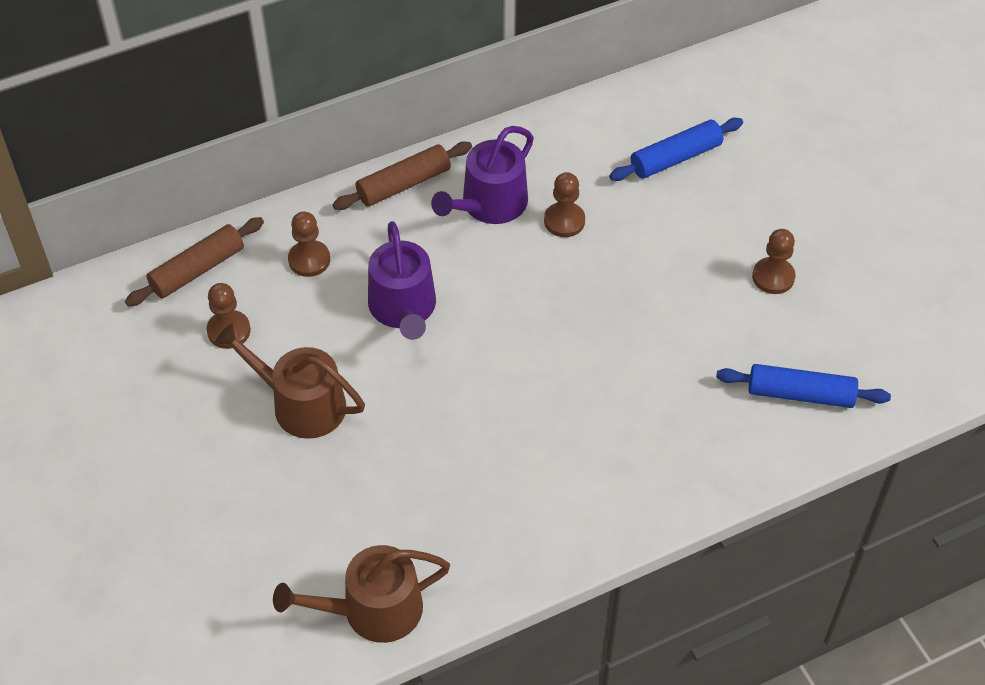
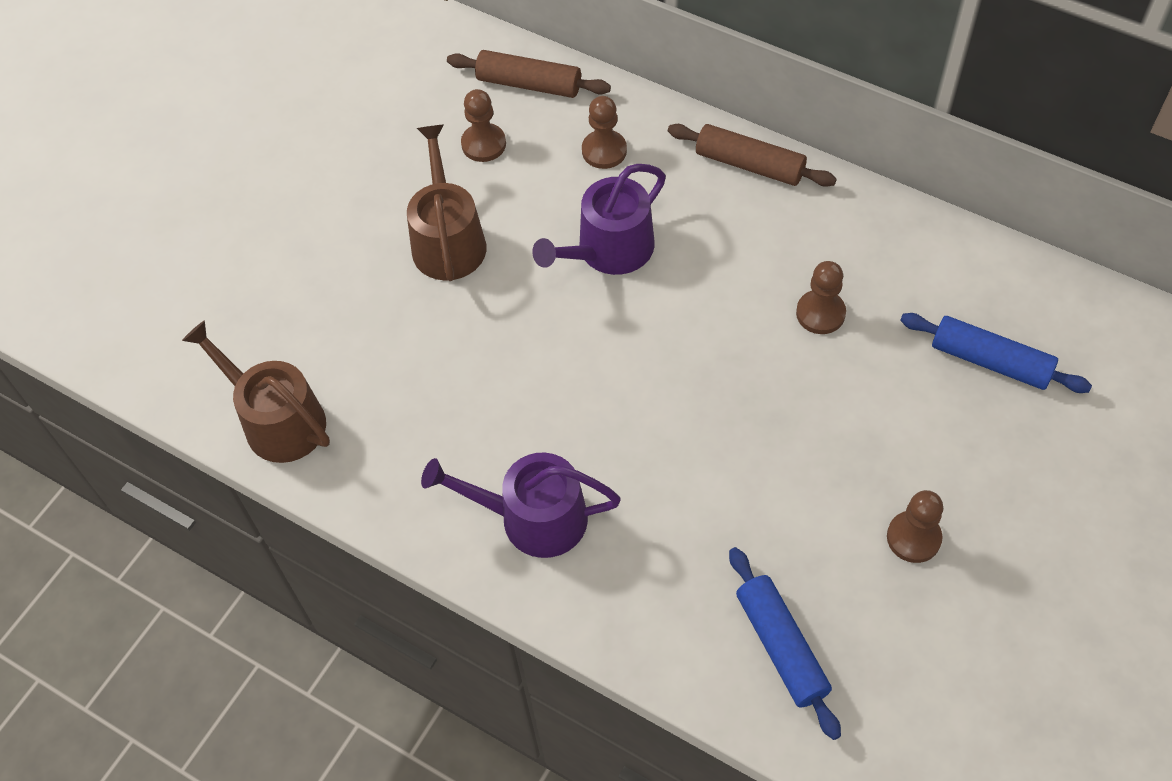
camera: 60 degrees right, 5 degrees up
purple watering can [431,126,534,224] -> purple watering can moved to [421,452,621,558]

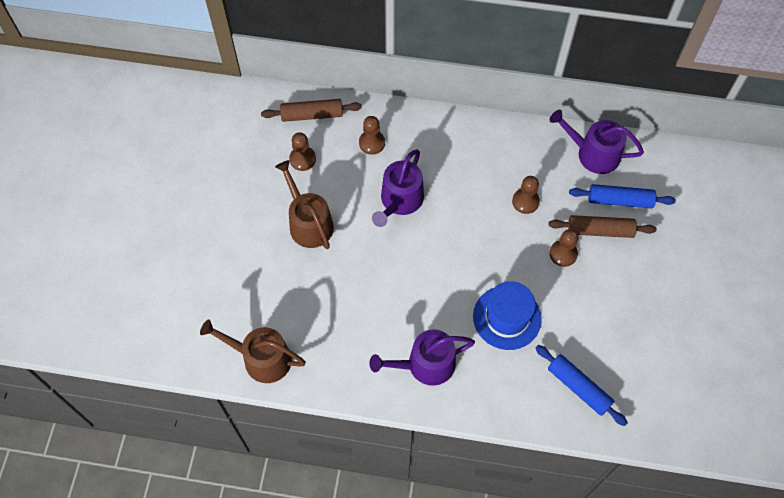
camera: 25 degrees left, 5 degrees up
brown rolling pin [668,124,837,187] -> brown rolling pin moved to [548,215,657,238]
brown pawn [887,490,943,563] -> brown pawn moved to [550,229,578,267]
none -> blue hat [473,281,542,350]
none -> purple watering can [550,110,644,174]

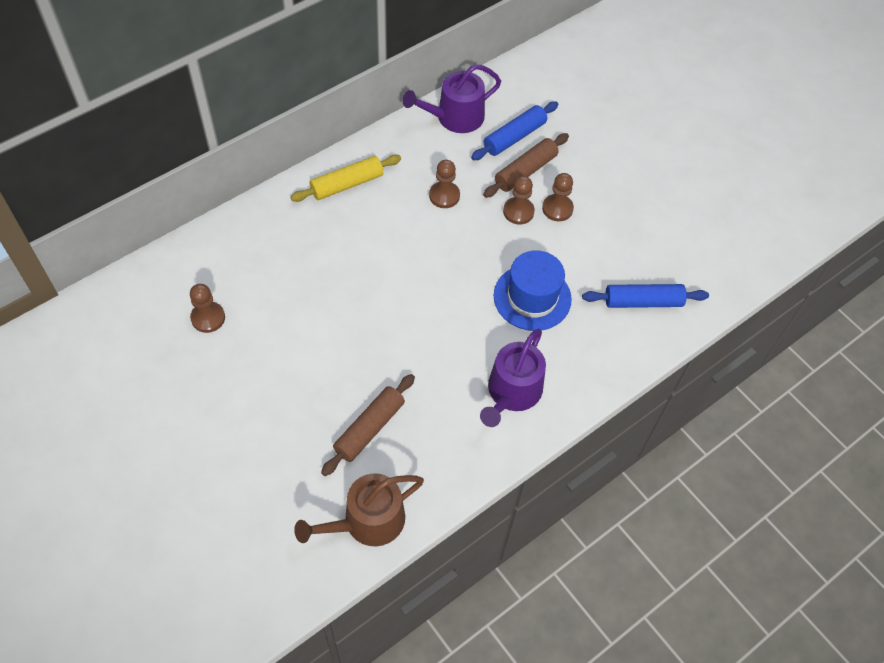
camera: 50 degrees left, 5 degrees down
brown rolling pin [261,99,362,122] -> brown rolling pin moved to [321,374,415,476]
brown watering can [275,160,334,249] -> none
brown pawn [359,116,385,155] -> brown pawn moved to [542,173,574,221]
purple watering can [372,149,424,227] -> none
none -> yellow rolling pin [291,155,401,202]

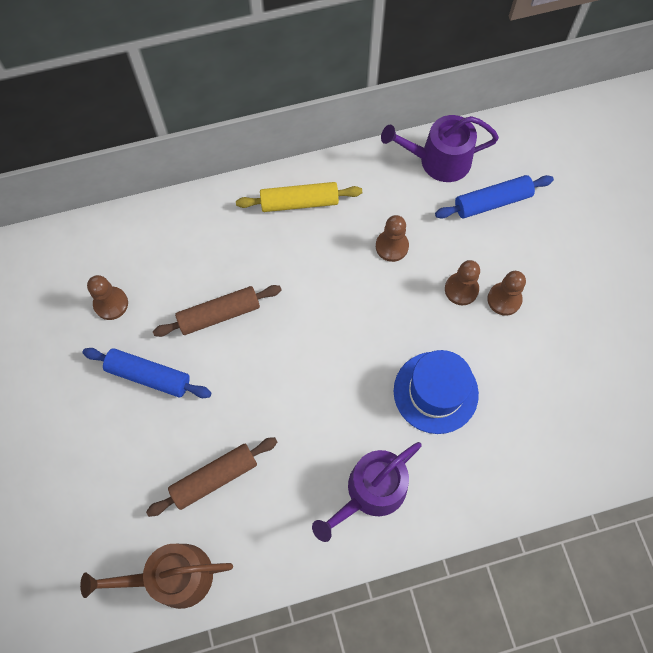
camera: 25 degrees right, 10 degrees up
brown rolling pin [483,133,569,198] -> brown rolling pin moved to [153,285,282,337]
blue rolling pin [582,284,709,308] -> blue rolling pin moved to [82,348,211,398]

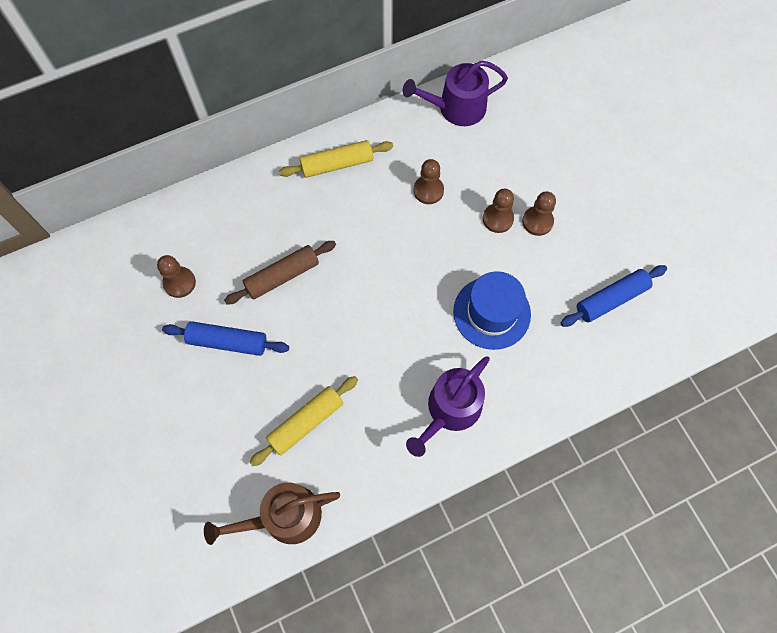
camera: 10 degrees left, 0 degrees up
brown rolling pin [146,437,277,517] -> yellow rolling pin [250,376,358,466]
blue rolling pin [435,175,554,218] -> blue rolling pin moved to [561,265,667,327]

